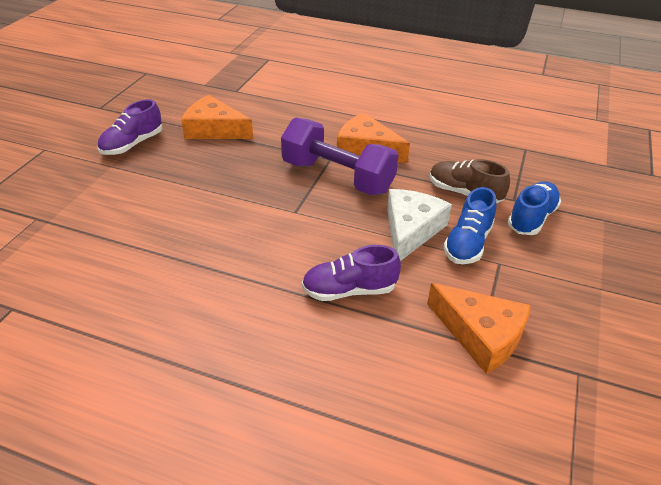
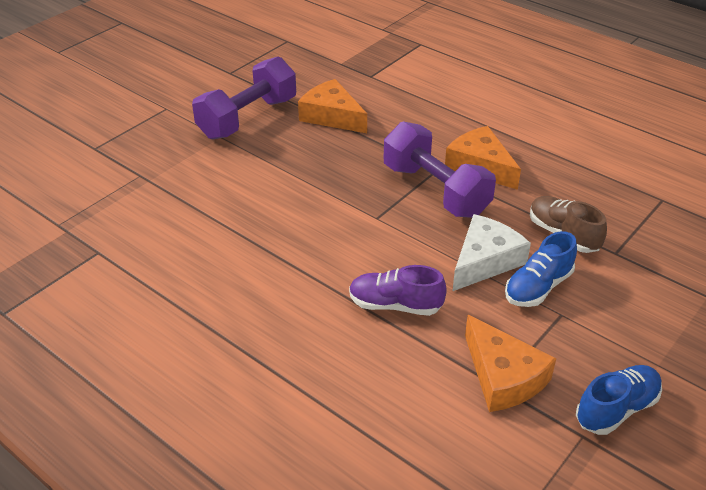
camera: 20 degrees right, 0 degrees up
purple shoe [97,99,163,155] -> purple dumbbell [192,56,296,139]
blue shoe [508,181,561,235] -> blue shoe moved to [576,365,662,435]

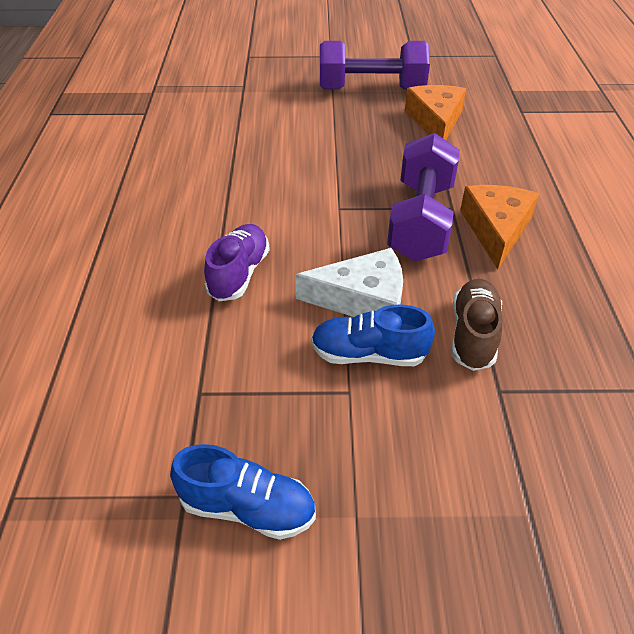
camera: 50 degrees right, 5 degrees up
purple shoe [349,265,447,316] -> purple shoe turned 45 degrees clockwise [204,224,270,301]
orange cheese [465,315,556,412] -> none

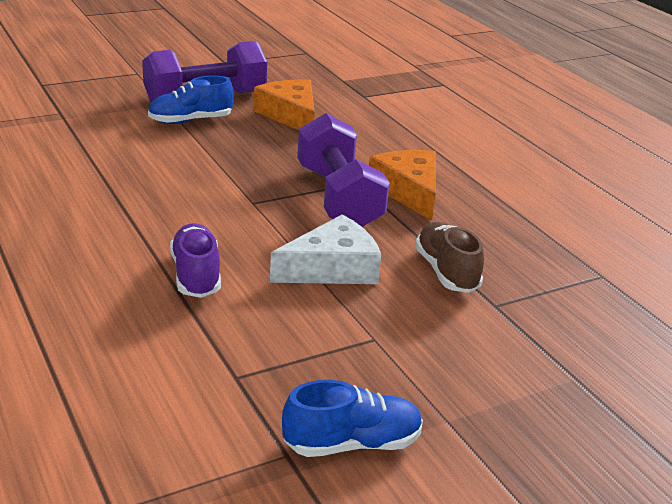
camera: 30 degrees left, 15 degrees down
blue shoe [311,305,435,366] -> blue shoe moved to [148,75,234,124]

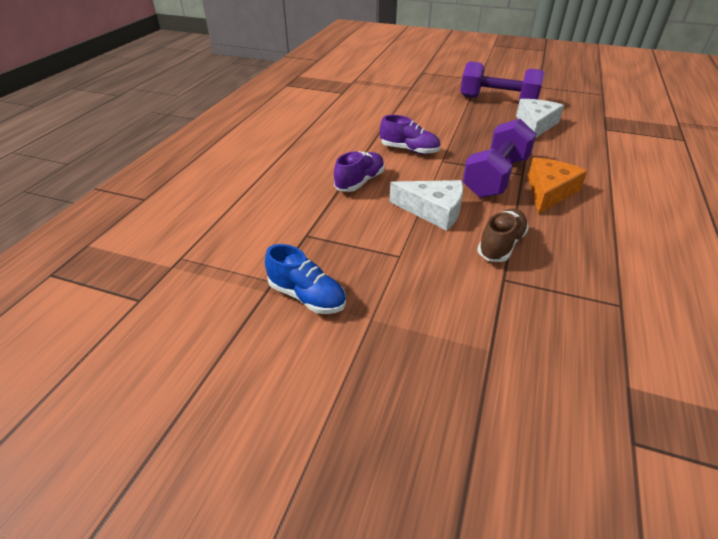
camera: 50 degrees right, 10 degrees up
blue shoe [148,75,234,124] -> none
orange cheese [254,79,315,131] -> white cheese [516,99,564,138]
none -> purple shoe [380,115,441,154]

